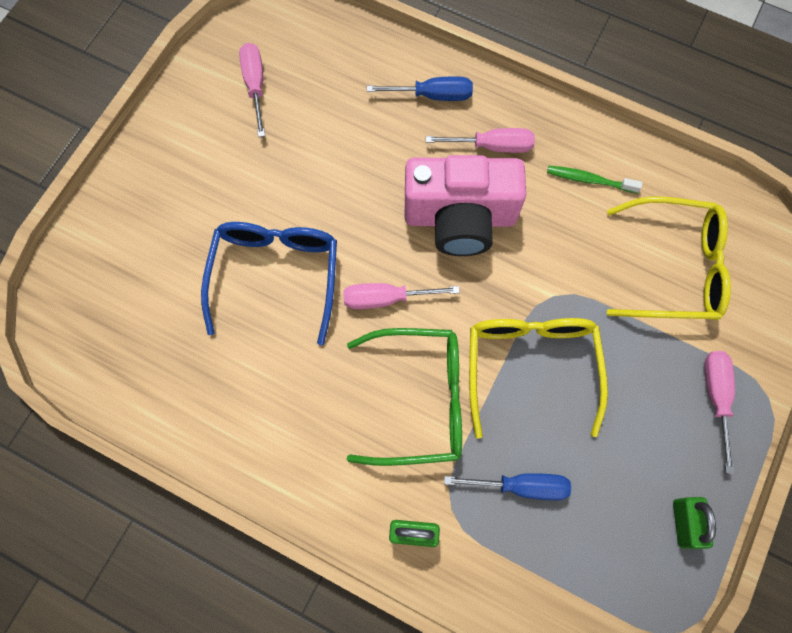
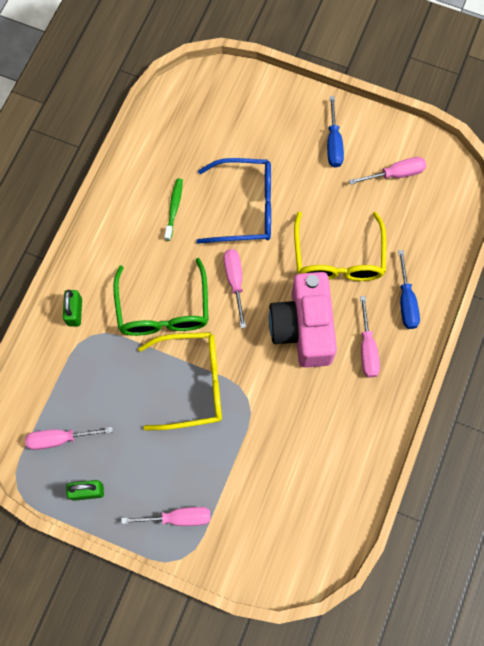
camera: 85 degrees right, 0 degrees up
blue screwdriver [444,473,571,500] -> blue screwdriver moved to [327,96,344,167]
green toothbrush [547,166,642,193] -> green toothbrush moved to [164,178,183,241]
yellow glasses [607,196,731,320] -> yellow glasses moved to [294,212,386,281]
none -> pink screwdriver [25,427,113,450]

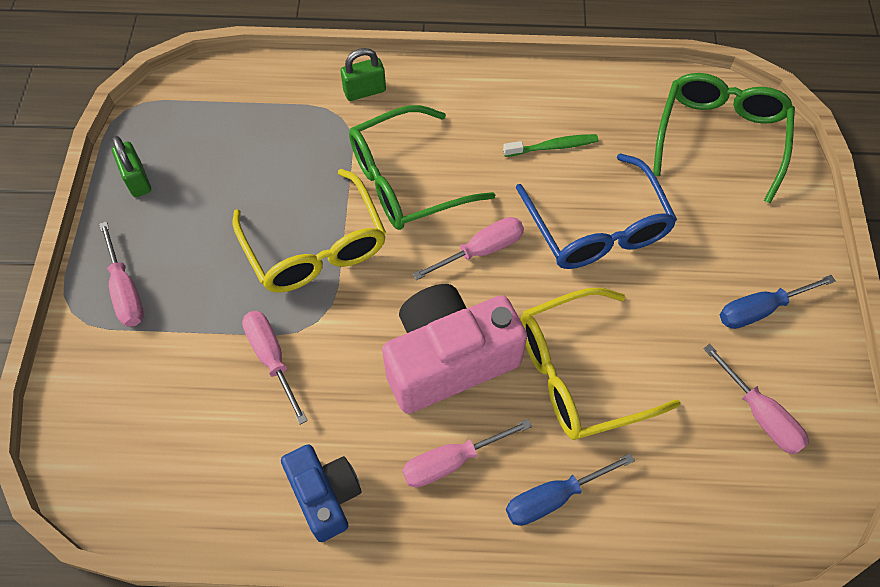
camera: 70 degrees right, 10 degrees down
pink screwdriver [25,427,113,450] -> pink screwdriver moved to [242,311,308,424]
none -> blue camera [281,444,361,542]
none -> green glasses [653,73,795,204]

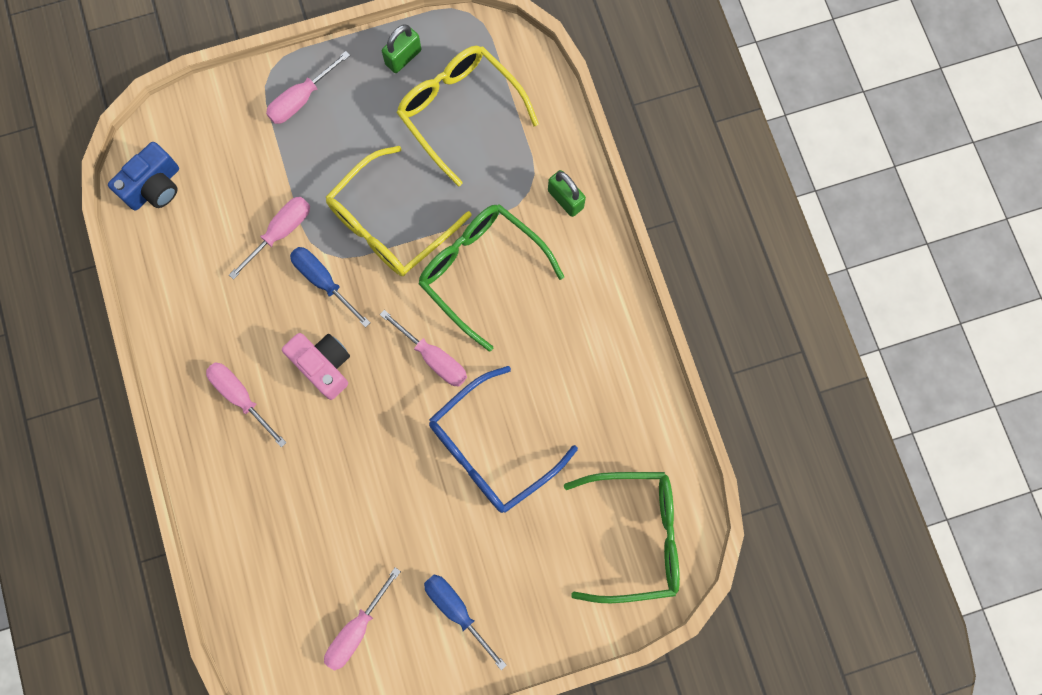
camera: 70 degrees right, 15 degrees up
blue camera [281,444,361,542] -> blue camera moved to [108,142,179,211]
pink camera [382,284,527,414] -> pink camera [282,333,350,400], size x0.60
green toothbrush [503,134,598,157] -> none
blue screwdriver [506,453,635,526] -> blue screwdriver moved to [290,247,370,328]
yellow glasses [520,288,681,440] -> yellow glasses moved to [397,46,539,187]

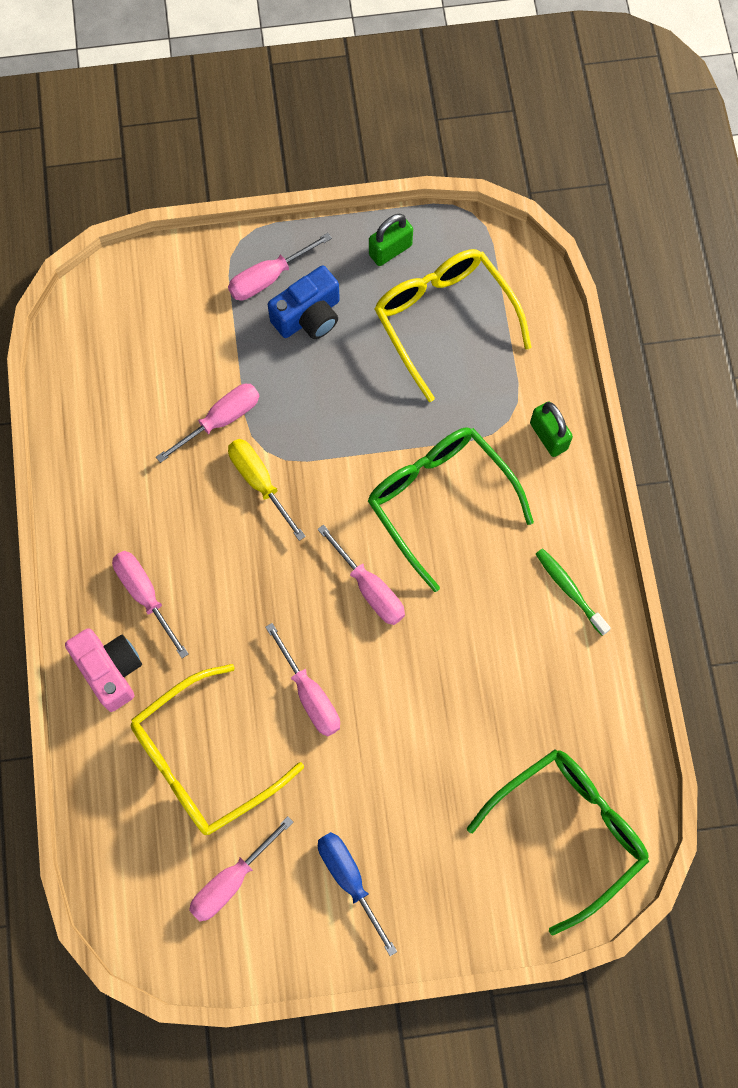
camera: 10 degrees right, 5 degrees down
blue camera [108,142,179,211] -> blue camera moved to [268,265,340,339]
pink camera [282,333,350,400] -> pink camera moved to [65,628,142,712]
blue screwdriver [290,247,370,328] -> yellow screwdriver [228,439,306,541]
yellow glasses [326,146,471,276] -> yellow glasses moved to [131,664,304,835]
blue glasses [429,366,578,513] -> none
green glasses [564,472,680,603] -> green glasses turned 45 degrees counterclockwise [467,749,649,935]
none -> pink screwdriver [266,623,340,737]
none -> green toothbrush [536,548,611,636]

